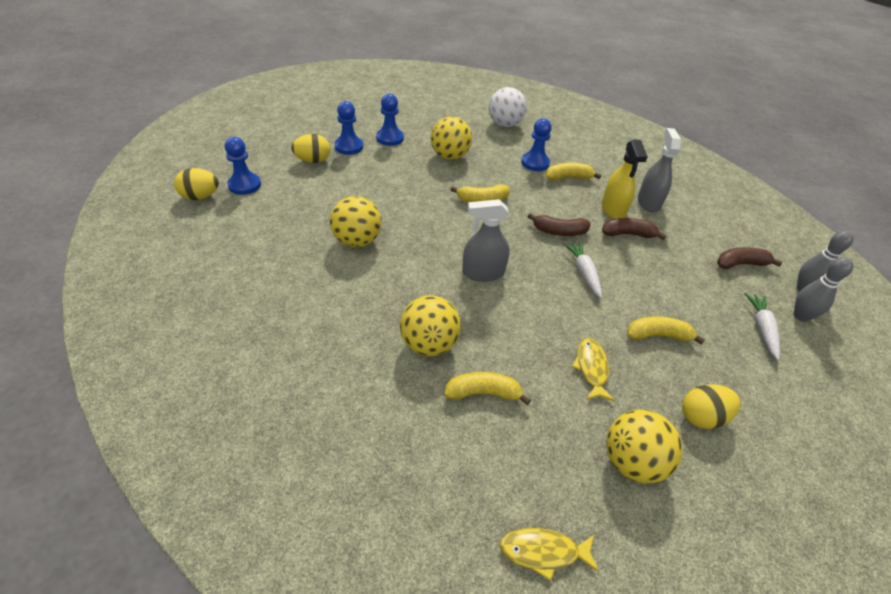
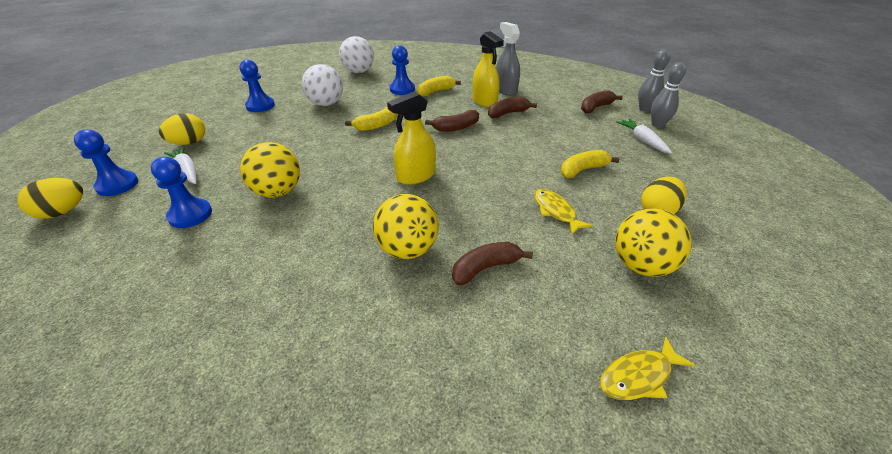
camera: 25 degrees left, 5 degrees down
blue pawn [334,101,363,155] -> blue pawn moved to [150,157,212,228]
yellow ball [431,117,472,160] -> white ball [302,64,343,106]
yellow banana [445,372,531,405] -> brown banana [452,242,533,285]
grey spray bottle [462,199,509,282] -> yellow spray bottle [387,91,436,185]
white carrot [563,241,602,298] -> white carrot moved to [164,147,197,184]

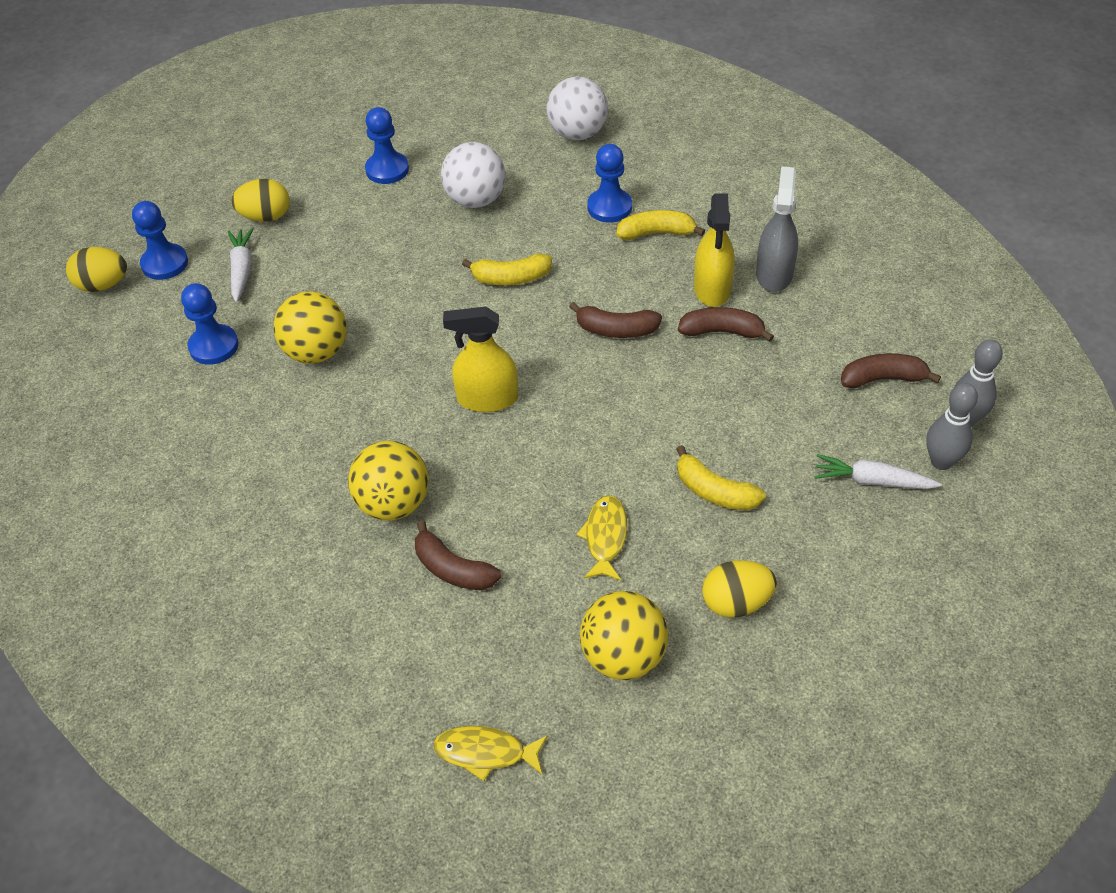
camera: 35 degrees right, 10 degrees up
brown banana [452,242,533,285] -> brown banana turned 150 degrees counterclockwise [415,520,501,590]
yellow banana [561,150,619,178] -> yellow banana turned 150 degrees counterclockwise [676,445,766,510]
white carrot [616,119,672,154] -> white carrot turned 90 degrees counterclockwise [814,454,942,489]

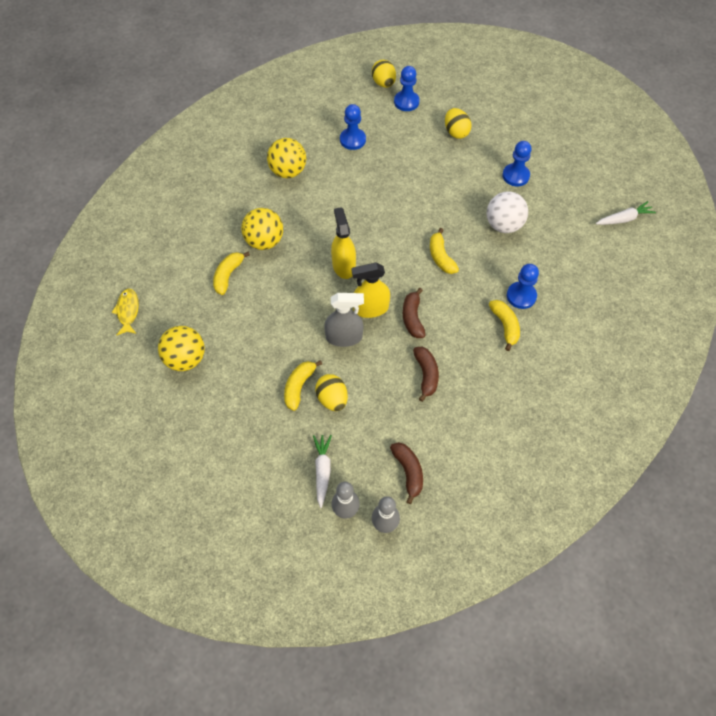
camera: 75 degrees right, 10 degrees up
white carrot [228,228,253,302] -> white carrot moved to [596,201,656,225]
yellow ball [274,291,347,364] -> yellow ball moved to [267,138,306,178]
brown banana [415,520,501,590] -> yellow banana [213,252,250,295]
white ball [546,77,608,140] -> none
yellow fish [577,495,627,581] -> none
yellow spray bottle [694,193,735,307] -> yellow spray bottle moved to [352,262,390,318]
yellow egg [702,560,777,618] -> yellow egg moved to [315,374,348,411]
grey spray bottle [756,166,798,292] -> grey spray bottle moved to [324,293,364,347]

